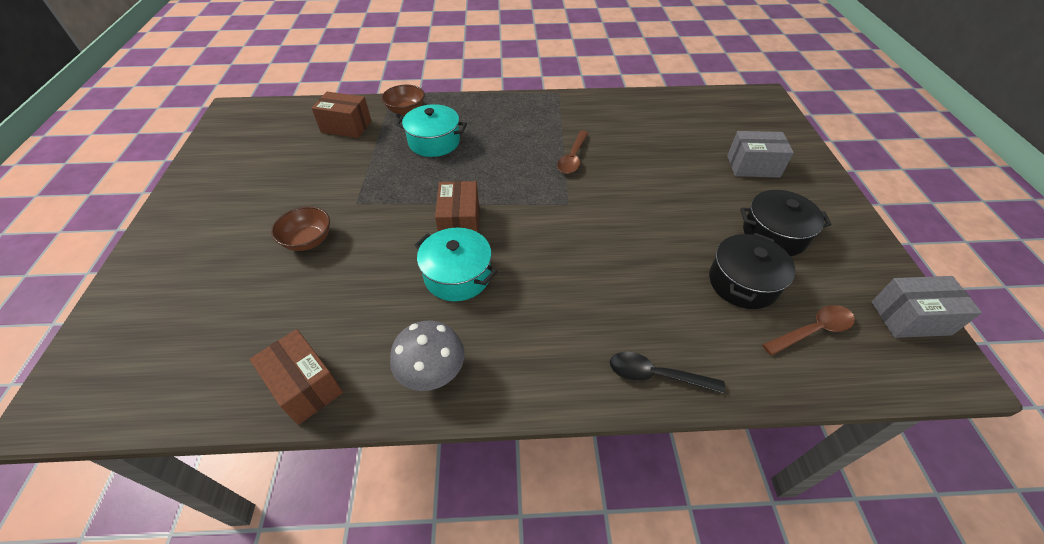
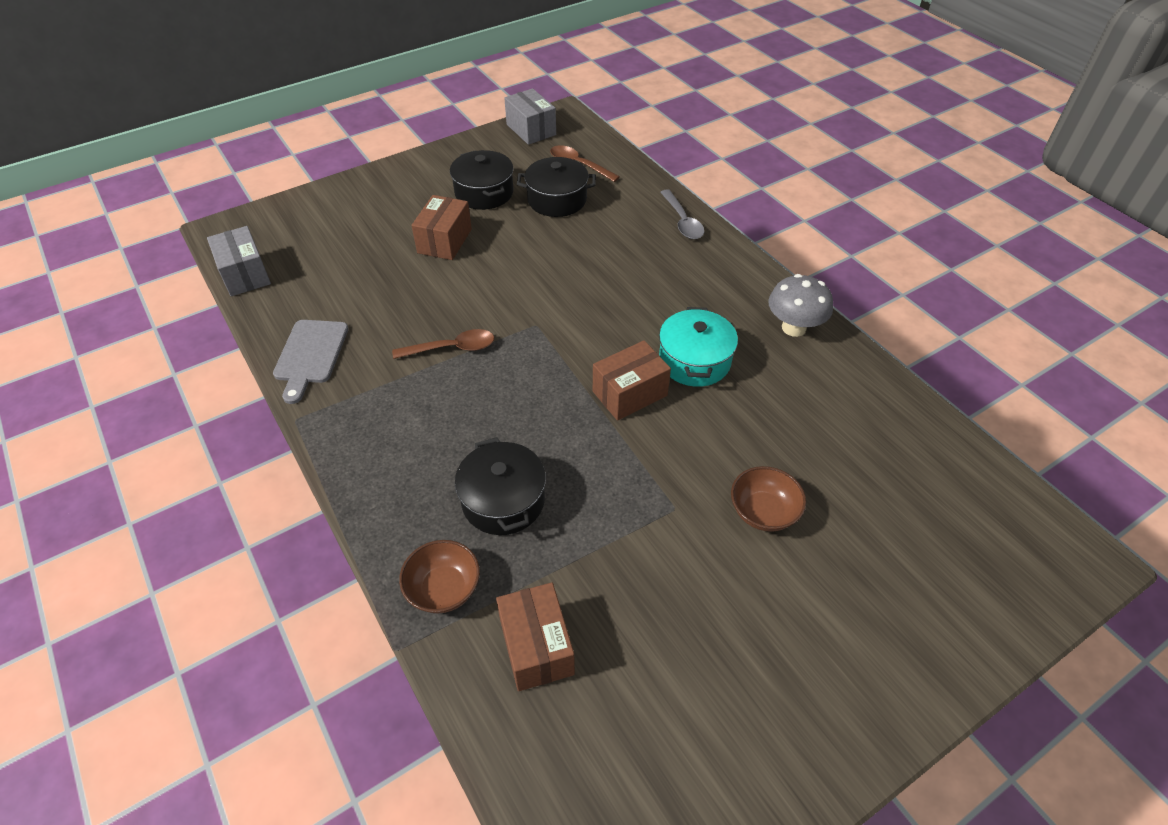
camera: 120 degrees left, 0 degrees up
brown box [250,329,343,425] -> brown box moved to [411,195,472,260]
turquoise pot [396,104,467,157] -> black pot [455,437,546,535]
black spoon [610,352,725,394] -> grey spoon [660,189,704,239]
grey box [727,131,794,178] -> grey box moved to [207,226,271,296]
none -> grey cutting board [273,320,349,404]

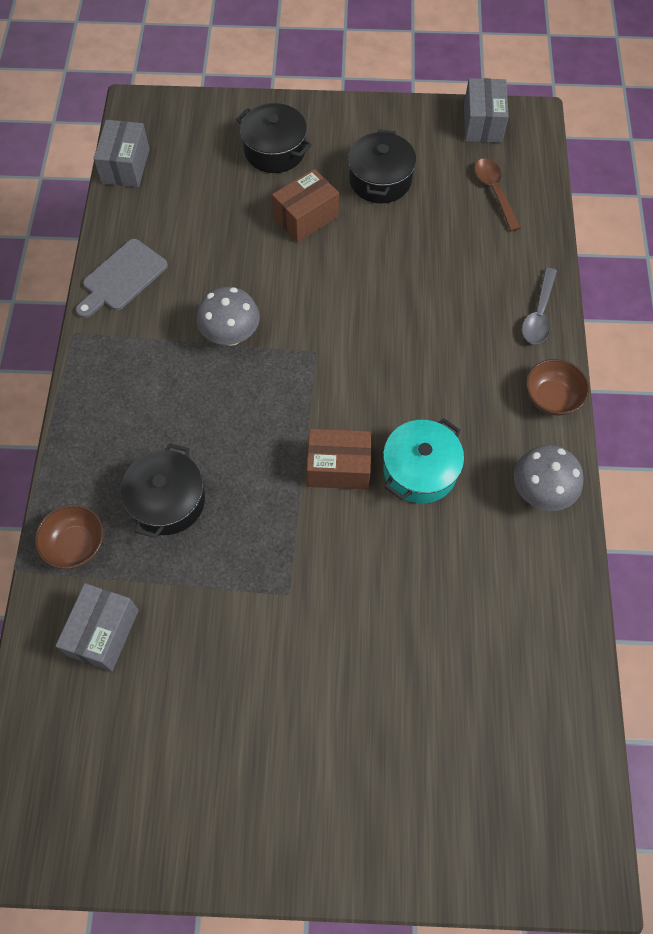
camera: 35 degrees right, 15 degrees up
brown spoon [392,329,494,359] -> grey mushroom [196,287,260,346]
brown box [496,582,575,691] -> grey box [56,583,139,671]
black pot [517,157,596,217] -> black pot moved to [236,103,312,173]
brown bowl [731,466,806,532] -> brown bowl moved to [526,359,590,416]

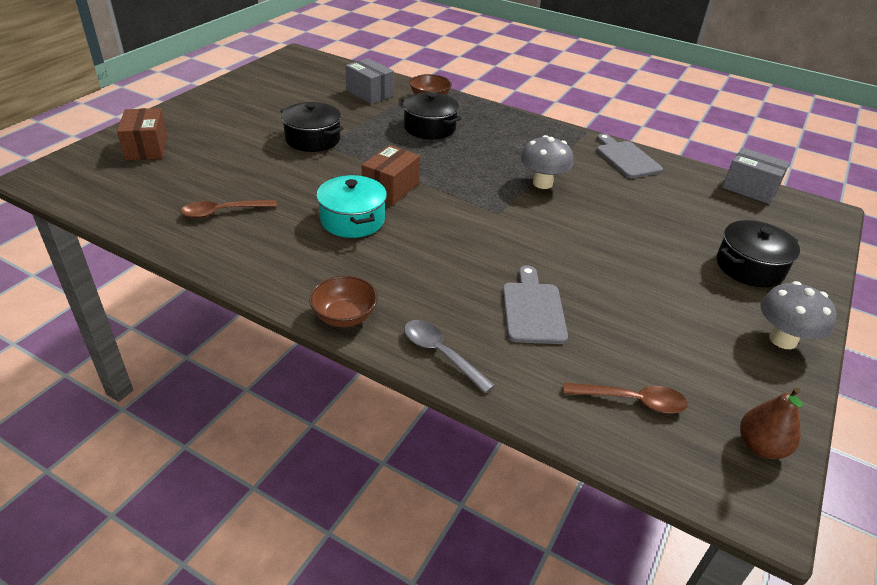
camera: 115 degrees right, 25 degrees down
brown box [272,169,339,243] -> brown box moved to [117,108,168,160]
black pot [348,129,416,203] -> black pot moved to [281,102,344,152]
grey box [464,78,509,143] -> brown pear [740,388,803,459]
grey mushroom [514,445,584,511] -> grey mushroom moved to [760,281,837,349]
none -> brown spoon [180,200,277,218]
none -> grey cutting board [503,265,568,344]

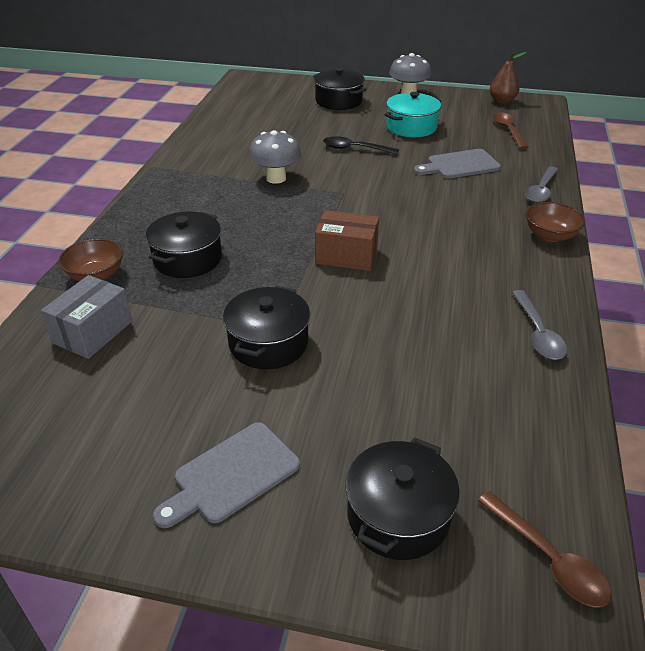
camera: 105 degrees left, 0 degrees up
brown box [117,108,168,160] -> black pot [345,438,460,560]
brown spoon [180,200,277,218] -> brown spoon moved to [478,491,612,607]
turquoise pot [316,175,387,238] -> turquoise pot moved to [385,92,441,137]
grey cutting board [597,133,663,178] -> grey cutting board moved to [153,422,300,528]
grey box [722,148,790,204] -> none
none -> black spoon [323,136,399,155]
none -> grey spoon [512,290,567,360]

